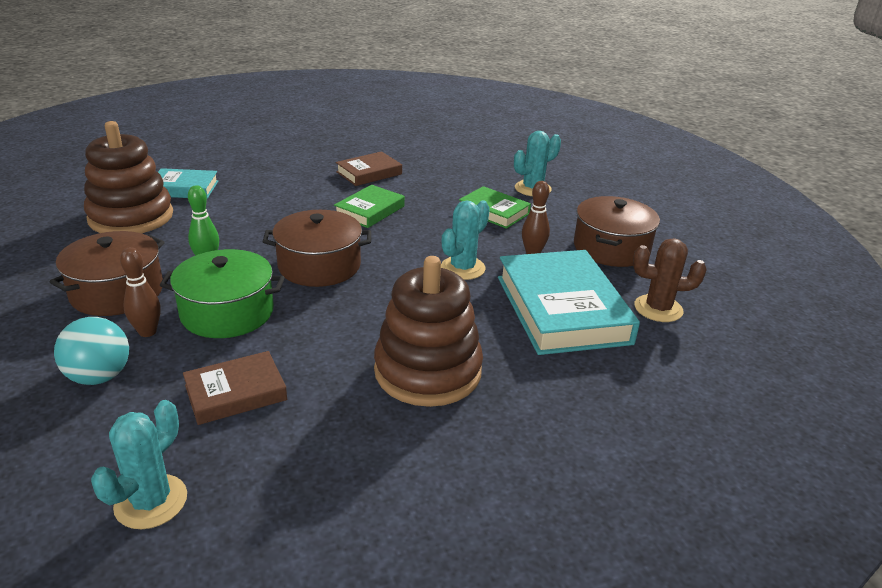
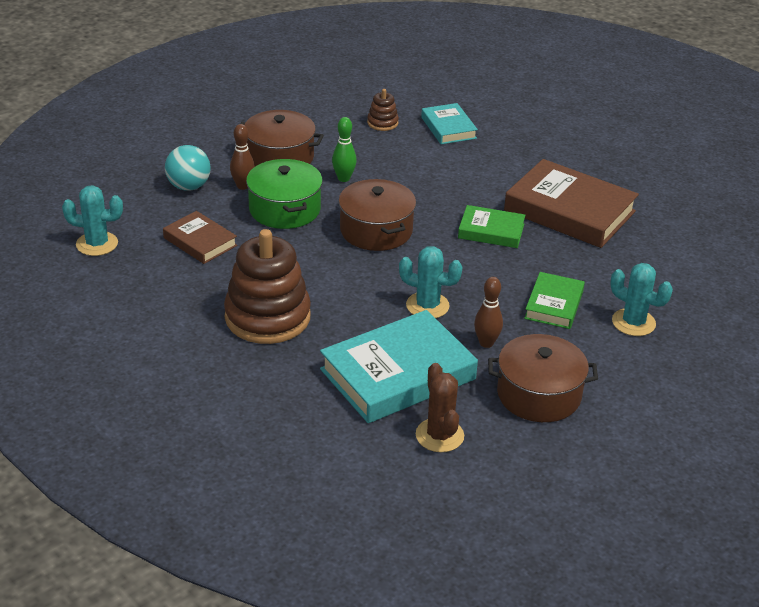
camera: 70 degrees right, 5 degrees up
brown stacking toy [84,121,173,233] -> brown stacking toy [367,89,399,131], size x0.45
brown book [336,151,402,186] -> brown book [504,159,639,248], size x1.85

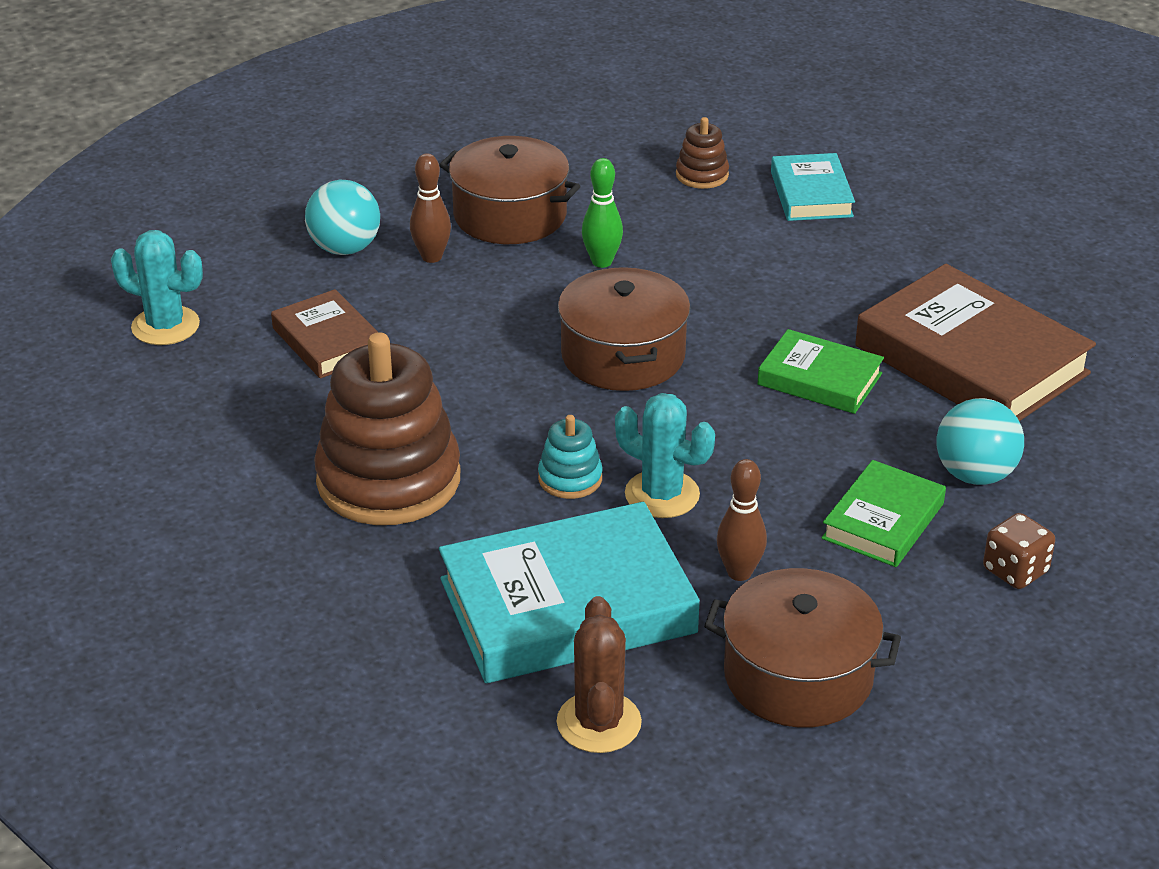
camera: 15 degrees right, 0 degrees up
green pot [246,159,323,229] -> none
turquoise cactus [610,263,673,336] -> brown dice [983,513,1055,589]
none -> turquoise stacking toy [538,415,603,499]
none -> turquoise ball [937,398,1024,485]

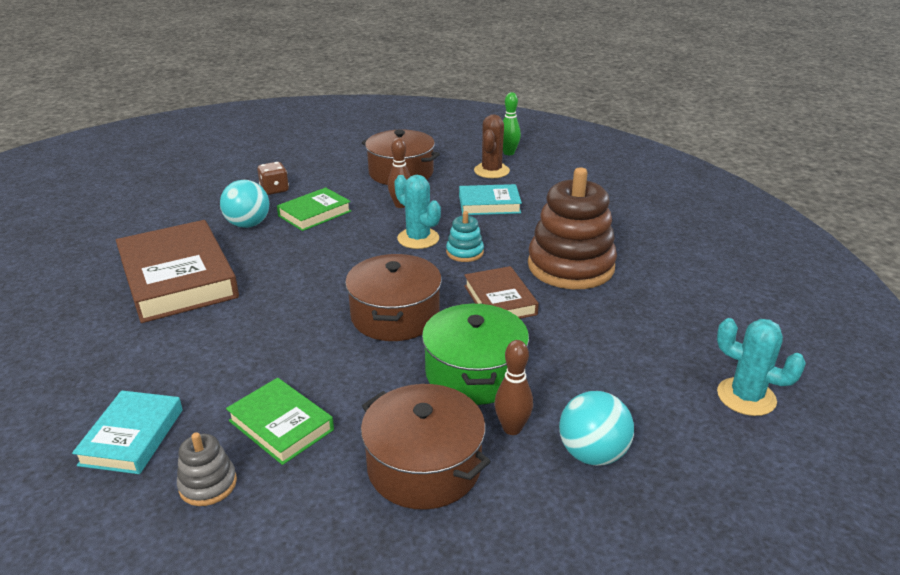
camera: 165 degrees left, 5 degrees down
brown book [271,289,378,379] -> brown book moved to [464,266,539,319]
turquoise book [439,502,700,683] -> turquoise book [459,184,522,215], size x0.54
green bowling pin [582,158,623,268] -> green bowling pin moved to [503,92,521,155]
brown stacking toy [676,117,729,189] -> grey stacking toy [177,432,237,506]
green book [757,329,884,414] -> green book moved to [226,378,334,465]
none -> green pot [422,304,529,405]

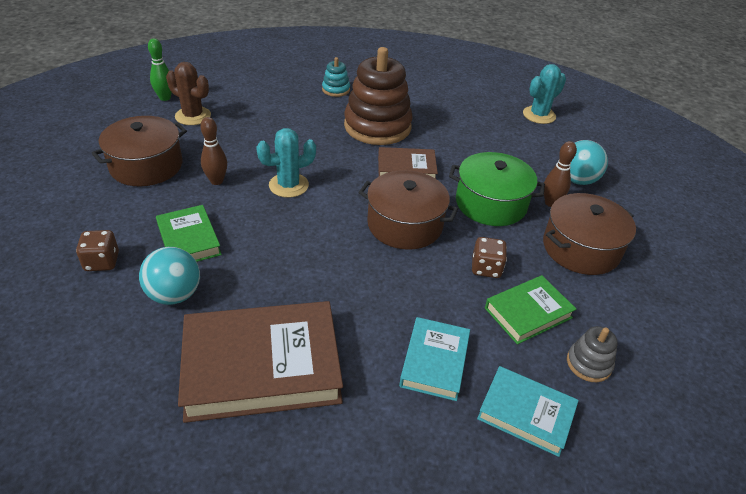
camera: 75 degrees left, 10 degrees up
turquoise stacking toy [446,211,484,262] -> turquoise stacking toy moved to [322,57,350,97]
turquoise book [459,184,522,215] -> turquoise book moved to [399,317,470,401]
none -> brown dice [472,237,507,278]

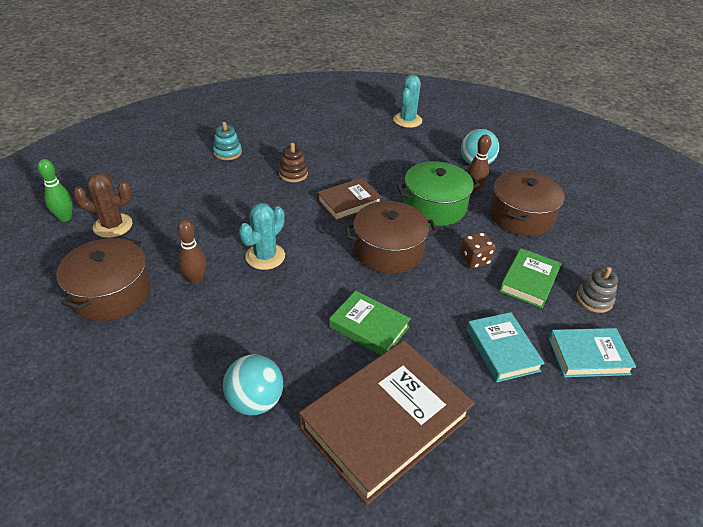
camera: 30 degrees left, 0 degrees up
brown dice [76,230,119,271] -> none
green book [156,205,222,262] -> green book moved to [329,290,411,355]
brown stacking toy [344,47,413,145] -> brown stacking toy [279,143,308,182], size x0.45

